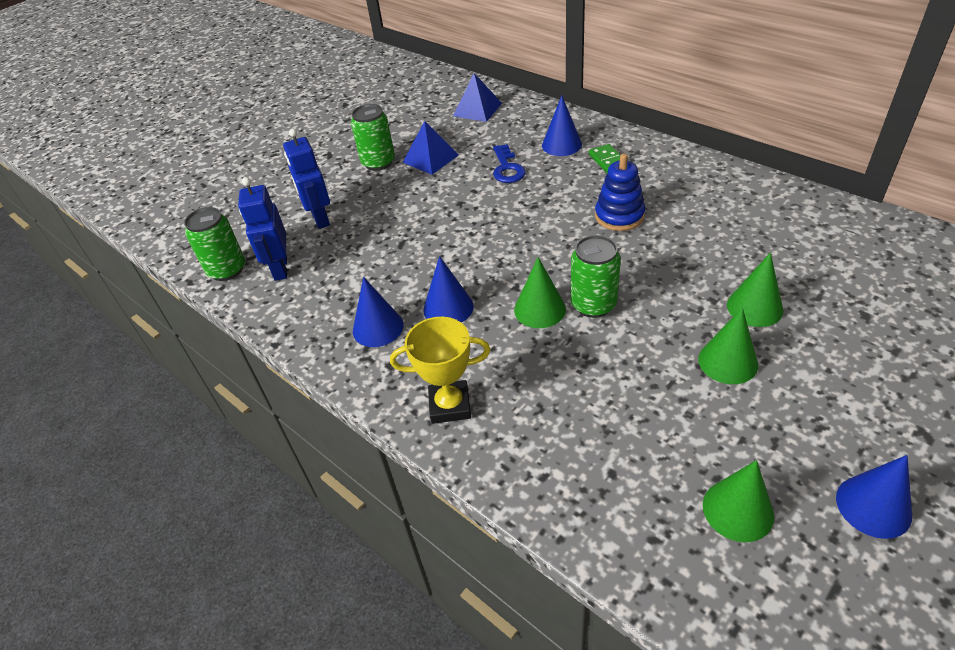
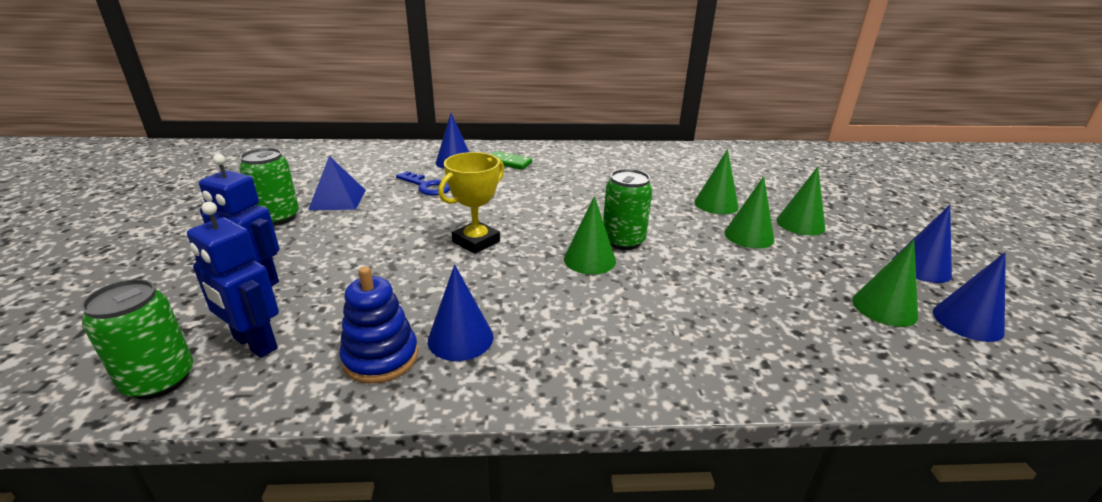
camera: 50 degrees left, 15 degrees down
yellow trophy [390,317,490,424] -> yellow trophy moved to [438,152,504,254]
blue cone [423,256,474,323] -> blue cone moved to [933,252,1006,342]
blue pyramid [453,73,502,122] -> none
blue stacking toy [595,154,645,231] -> blue stacking toy moved to [340,266,418,384]
none -> green cone [777,167,825,236]

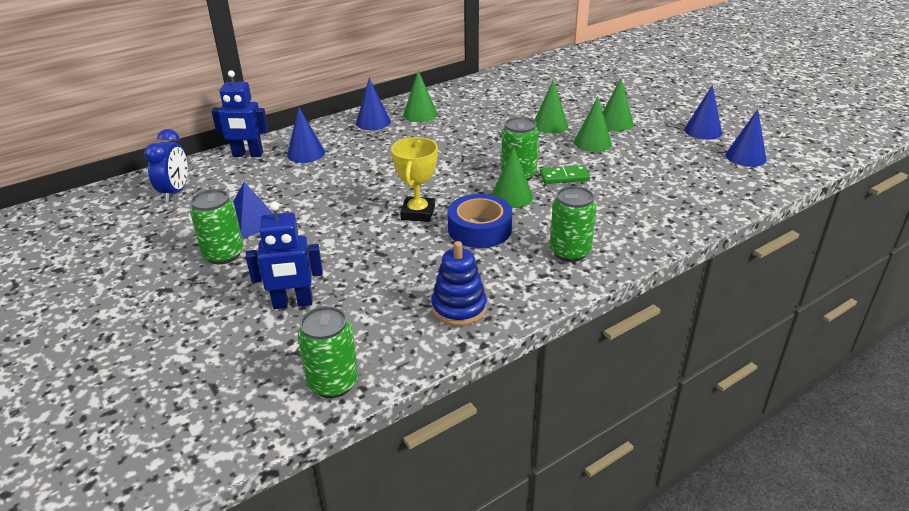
camera: 30 degrees left, 5 degrees up
blue robot [187,202,279,358] -> blue robot moved to [211,70,268,157]
blue key [396,171,450,196] -> none
blue cone [428,264,493,361] -> blue cone moved to [356,78,391,130]
green domino [491,151,532,170] -> green domino moved to [540,165,590,184]
green cone [852,240,918,327] -> green cone moved to [403,70,438,122]
none -> blue clock [144,129,188,202]
none -> blue tape [448,194,512,248]
none -> green can [550,186,597,262]

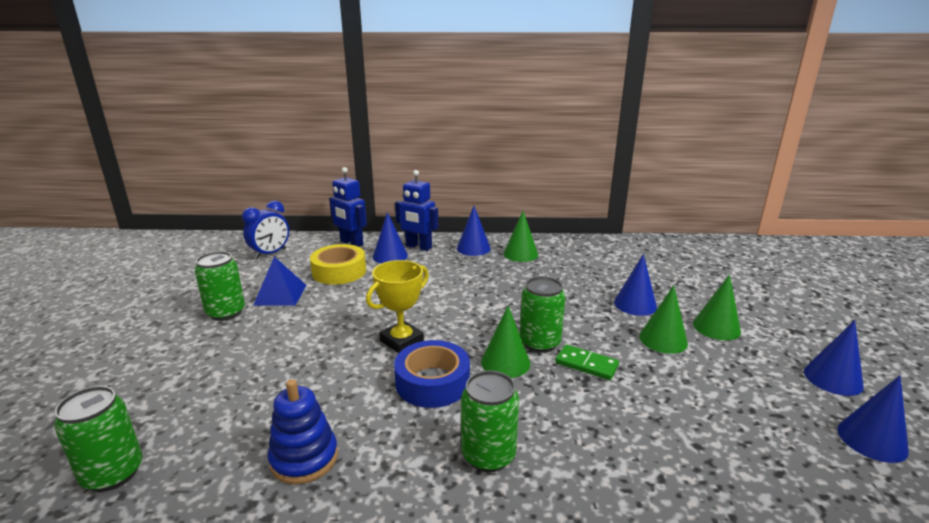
camera: 35 degrees right, 10 degrees down
blue robot [246,201,323,309] -> blue robot moved to [395,170,438,251]
green cone [535,80,568,134] -> blue cone [614,254,657,316]
none -> yellow tape [310,244,366,285]

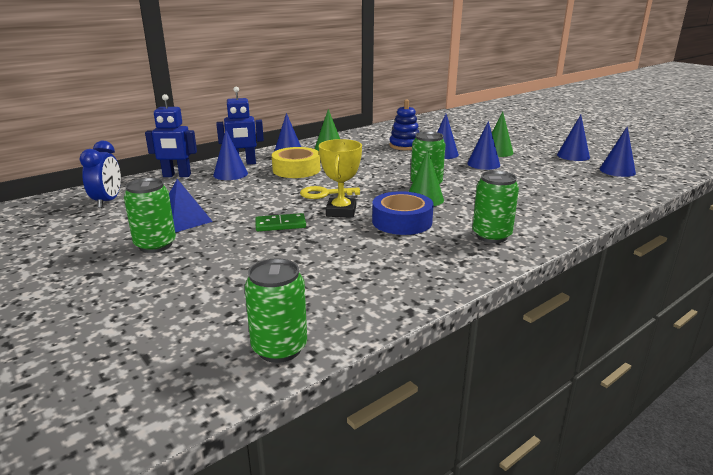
camera: 40 degrees left, 0 degrees up
blue stacking toy [268,379,338,484] -> blue stacking toy moved to [389,100,419,150]
yellow tape [310,244,366,285] -> yellow tape moved to [272,147,320,178]
green domino [555,344,619,380] -> green domino moved to [255,213,306,231]
green cone [639,285,688,354] -> blue cone [467,121,500,170]
none -> yellow key [300,186,360,199]

